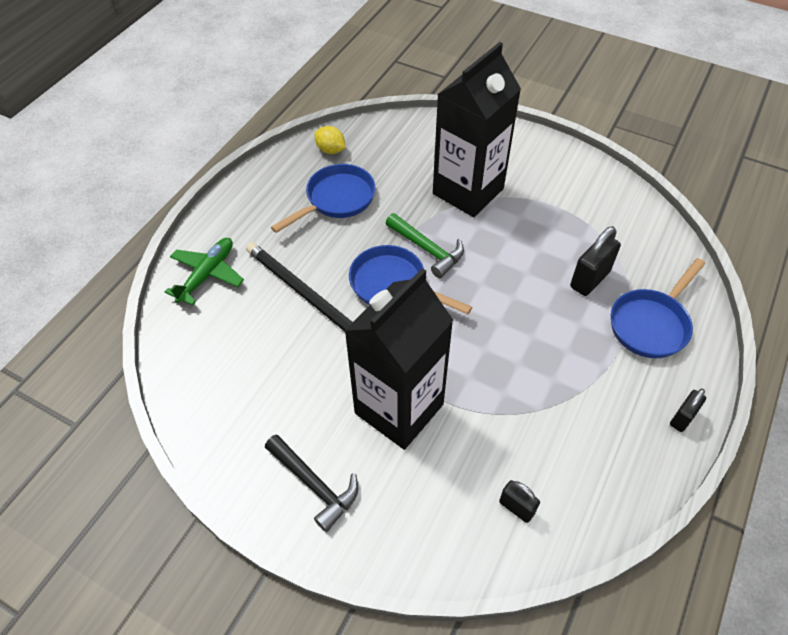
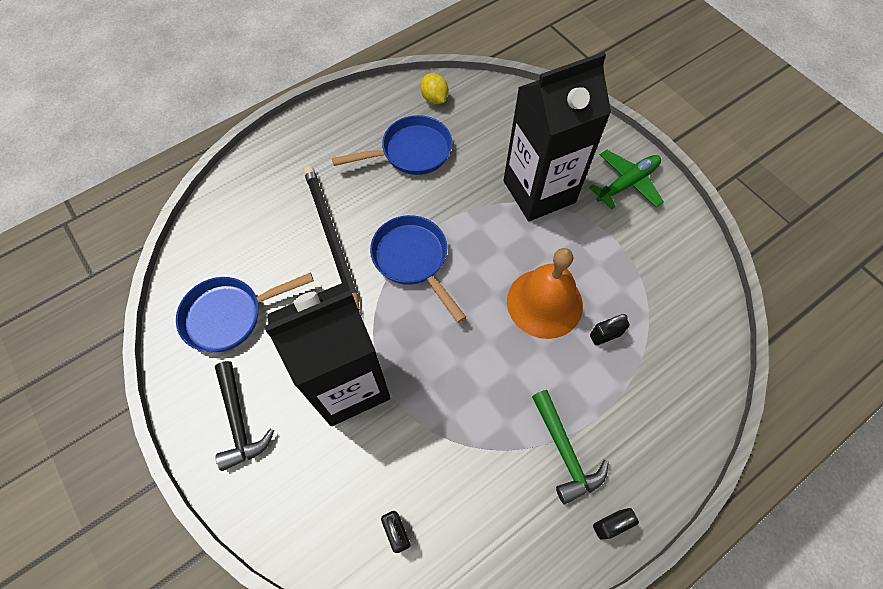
camera: 25 degrees right, 10 degrees up
green plane [165,238,244,306] -> green plane moved to [589,150,664,209]
green hammer [386,213,464,278] -> green hammer moved to [532,390,609,504]
black padlock [570,226,621,296] -> black padlock [590,314,630,345], size x0.62
blue pan [611,258,705,358] -> blue pan moved to [176,273,314,352]
none -> orange bell [507,248,583,339]

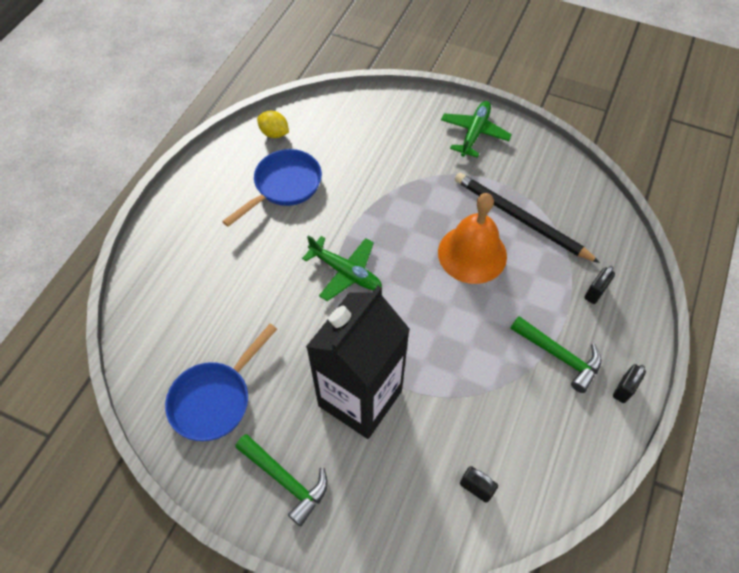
camera: 30 degrees left, 5 degrees down
black hammer [215,361,274,471] -> green hammer [235,434,328,526]
black pencil [304,166,360,312] -> black pencil moved to [455,173,600,263]
blue pan [370,215,466,323] -> green plane [302,235,382,301]
black carton [503,52,611,221] -> none
black padlock [590,314,630,345] -> black padlock moved to [584,266,615,304]

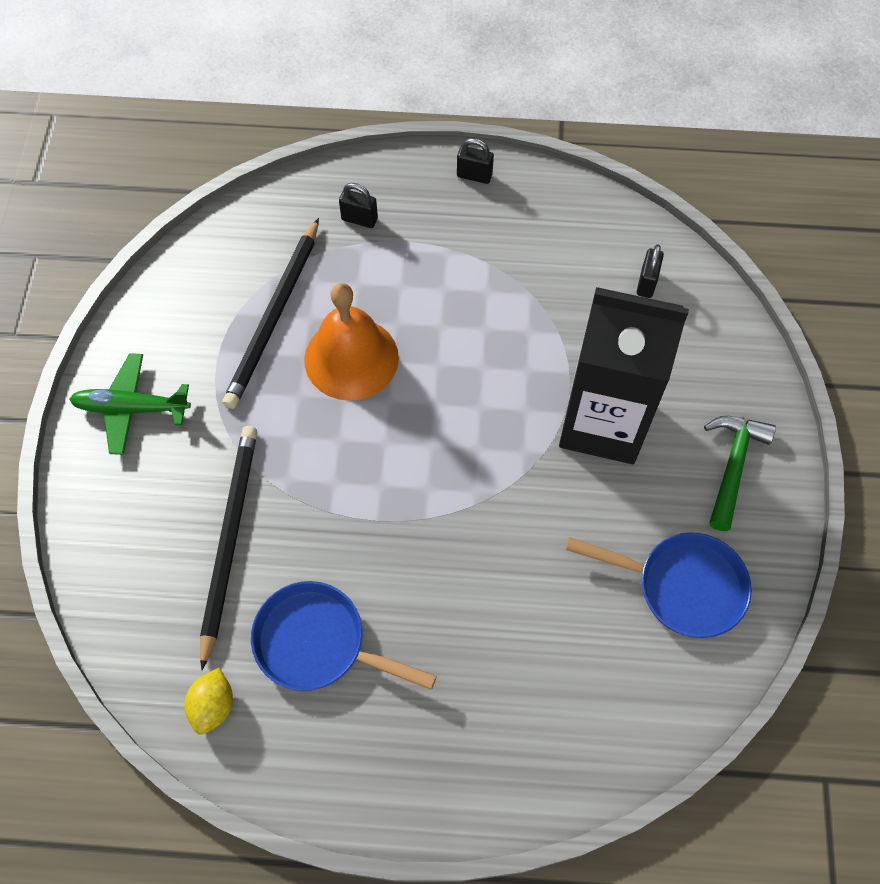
camera: 110 degrees left, 5 degrees up
green plane [302,235,382,301] -> none
green hammer [510,316,602,393] -> none
none -> black pencil [200,426,257,670]

